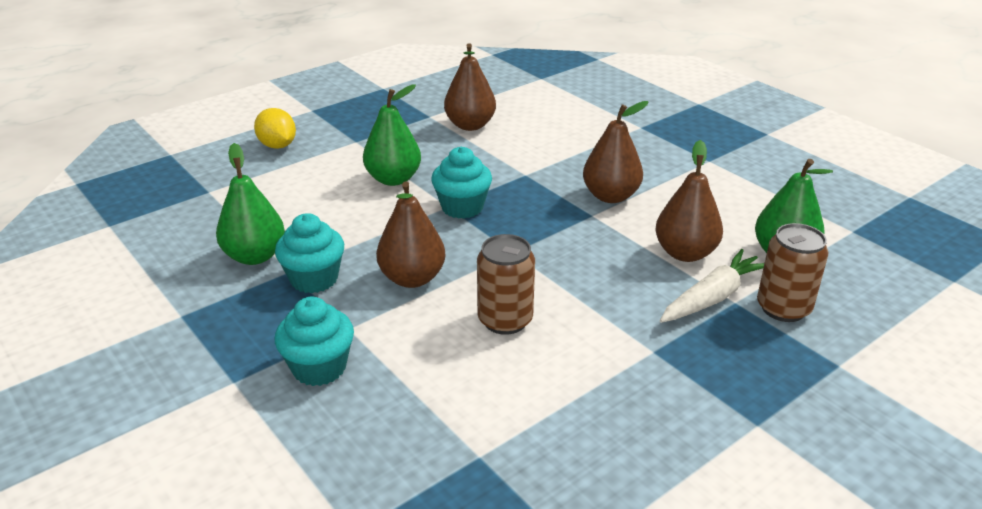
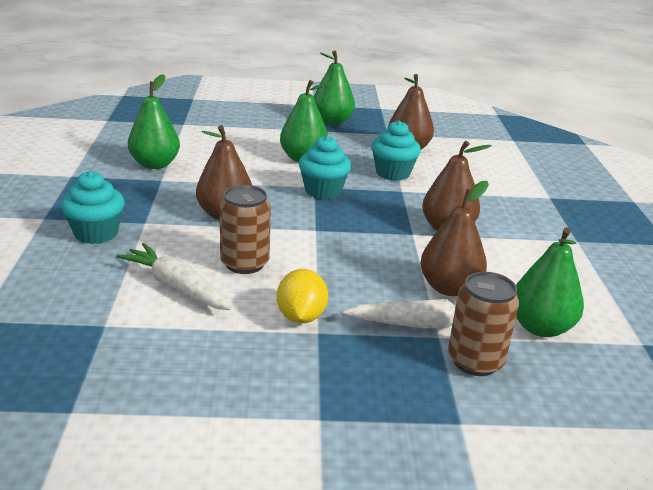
camera: 35 degrees right, 5 degrees down
yellow lemon [254,108,296,149] -> yellow lemon moved to [277,269,328,323]
turquoise cupcake [275,213,344,293] -> turquoise cupcake moved to [371,120,421,181]
none -> white carrot [116,243,232,310]
none -> green pear [314,51,355,125]

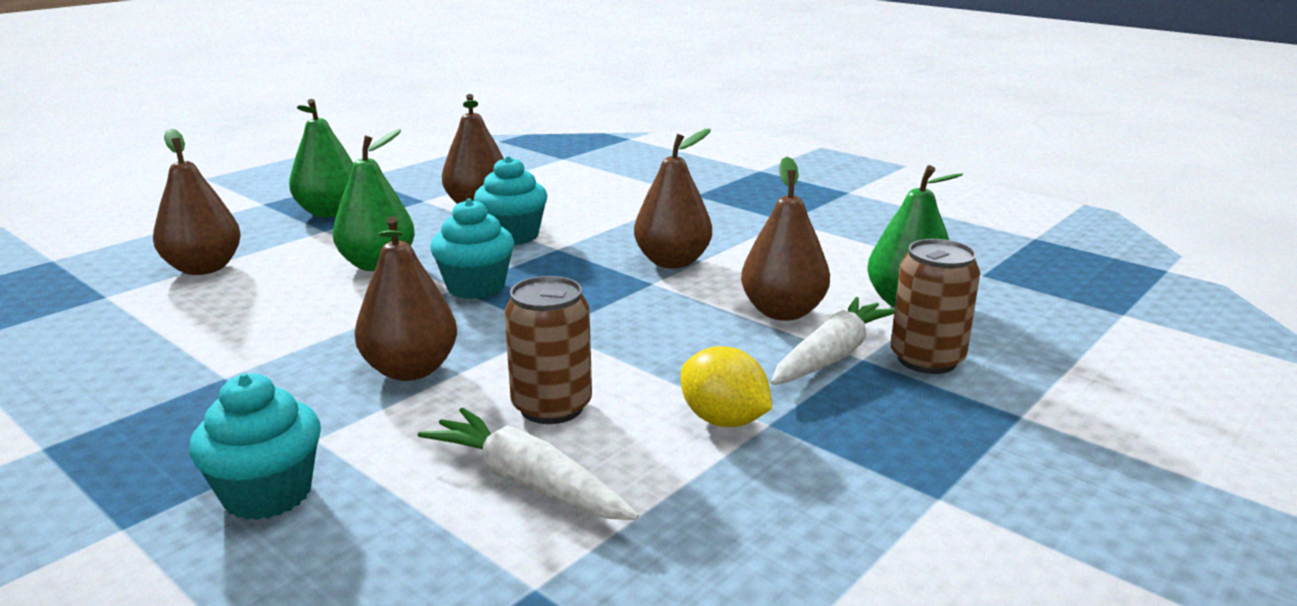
camera: 45 degrees left, 5 degrees down
white carrot [116,243,232,310] -> white carrot turned 45 degrees clockwise [418,408,639,520]
green pear [128,74,180,169] -> none
none -> brown pear [153,128,241,275]

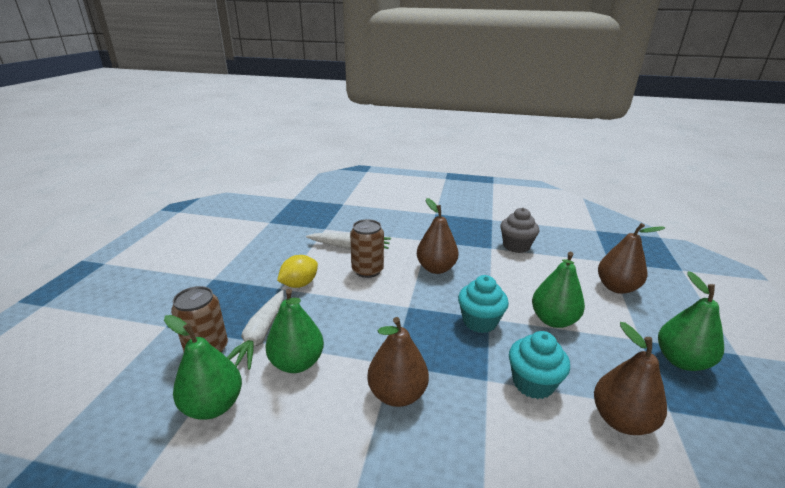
camera: 150 degrees right, 5 degrees up
turquoise cupcake [189,373,321,520] -> none
yellow lemon [681,346,772,427] -> yellow lemon turned 60 degrees counterclockwise [277,255,318,288]
brown pear [741,157,830,321] -> green pear [265,289,324,373]
none -> grey cupcake [500,208,539,253]

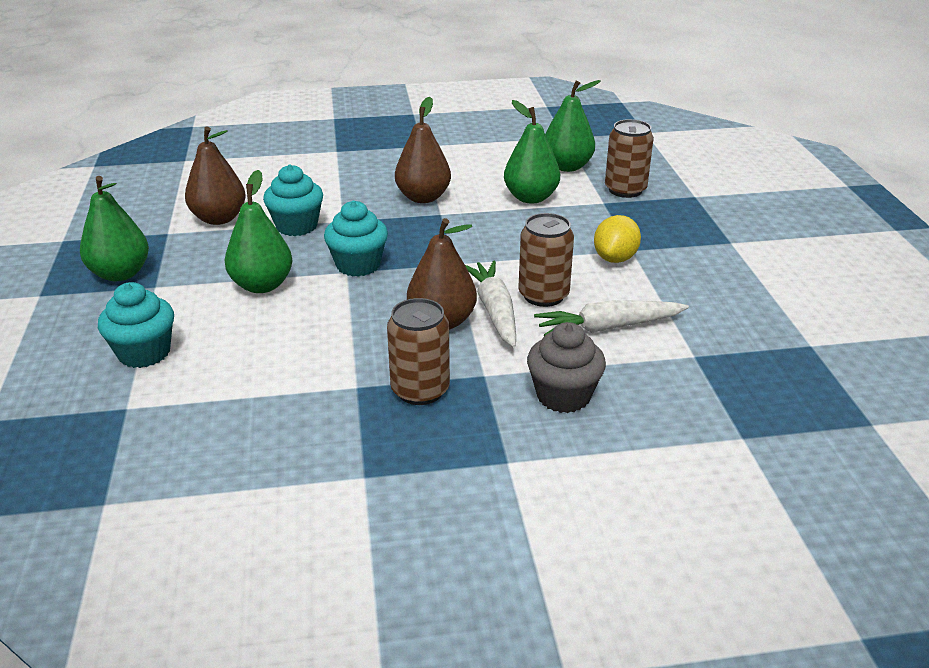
camera: 160 degrees right, 5 degrees up
white carrot [227,290,284,370] -> white carrot moved to [465,260,516,348]
grey cupcake [500,208,539,253] -> grey cupcake moved to [527,322,606,413]
brown pear [598,223,665,294] -> turquoise cupcake [98,282,174,368]
none -> brown can [387,298,450,405]

